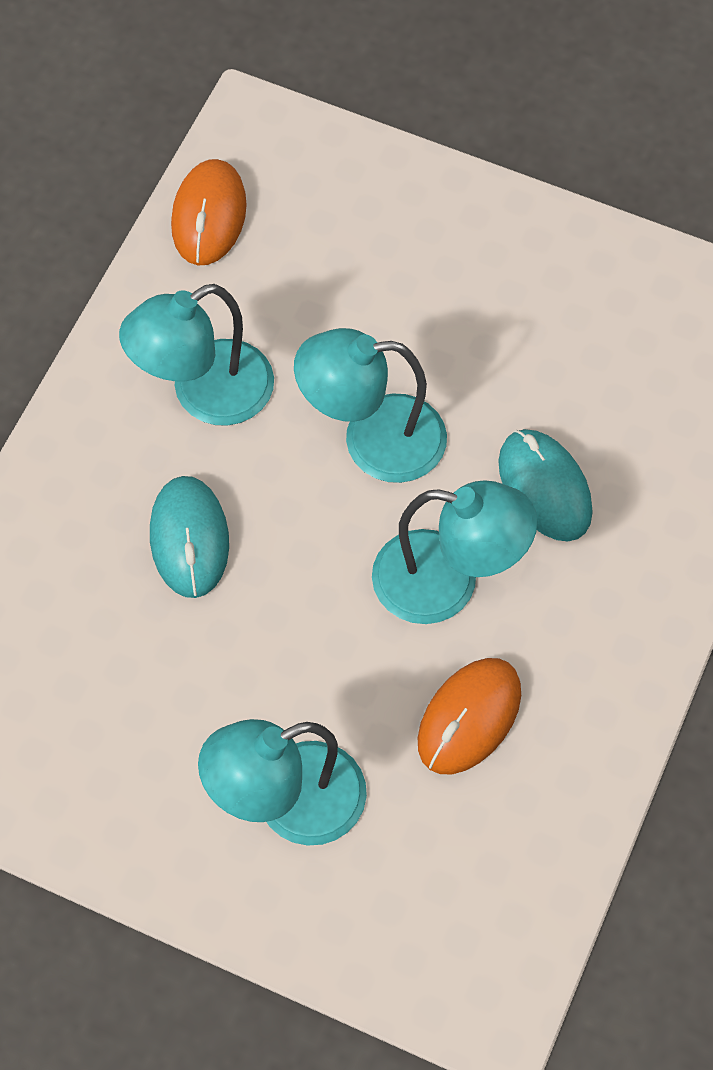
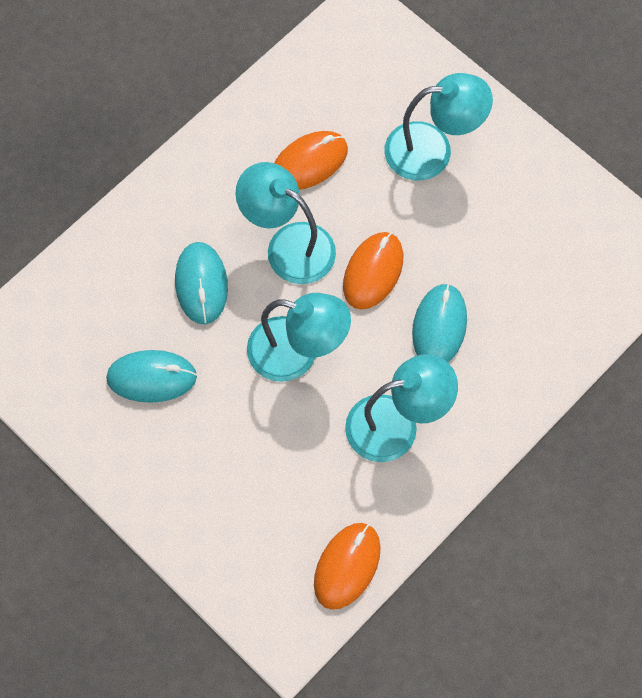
camera: 160 degrees left, 5 degrees up
none -> turquoise mouse [106,350,197,403]
none -> orange mouse [343,232,403,310]

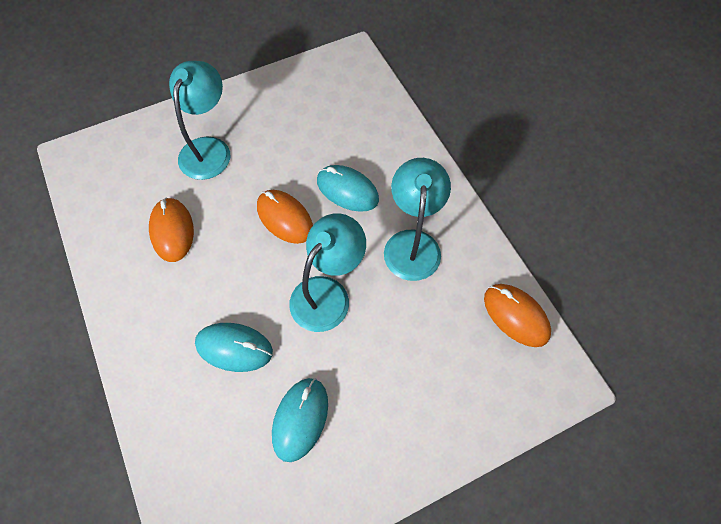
camera: 70 degrees left, 5 degrees down
turquoise lamp [236,162,336,284] -> none

